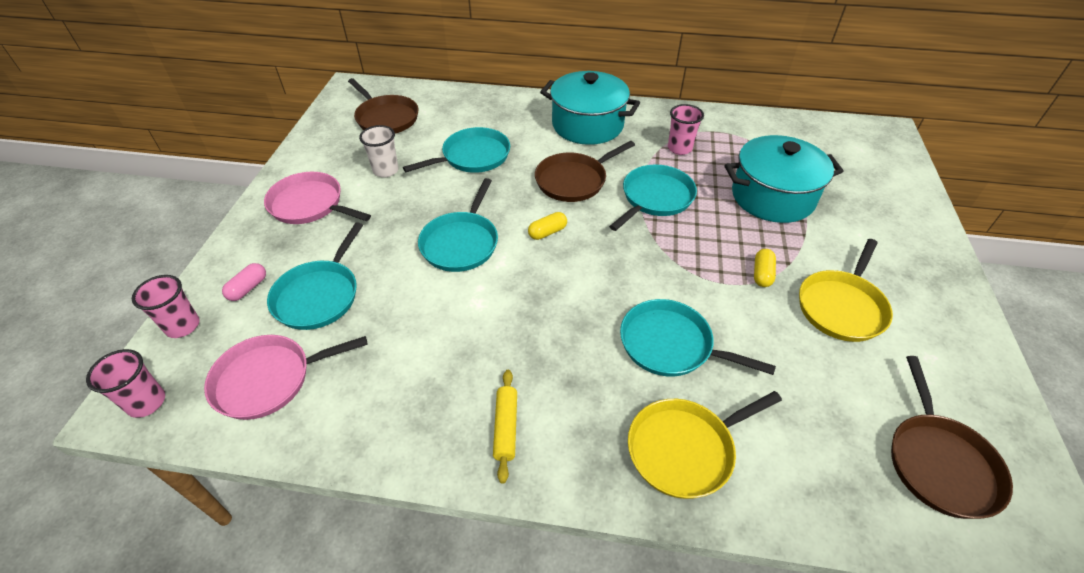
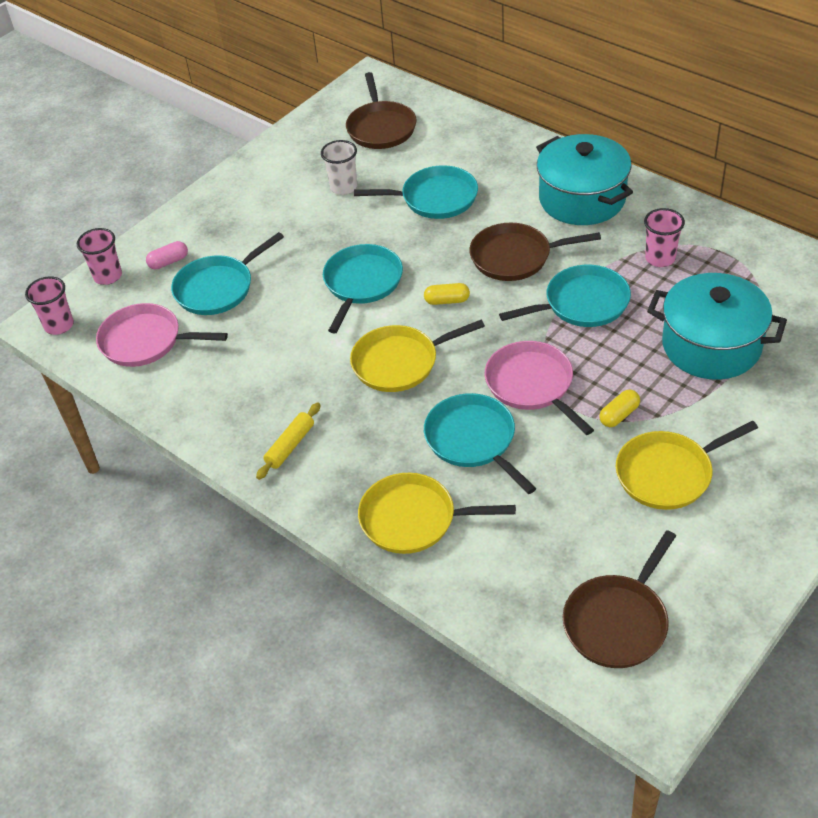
camera: 35 degrees right, 0 degrees up
pink pan [264,172,371,224] -> pink pan moved to [485,341,594,435]
turquoise pan [418,178,498,272] -> turquoise pan turned 150 degrees clockwise [323,244,403,333]
none -> yellow pan [350,320,485,392]

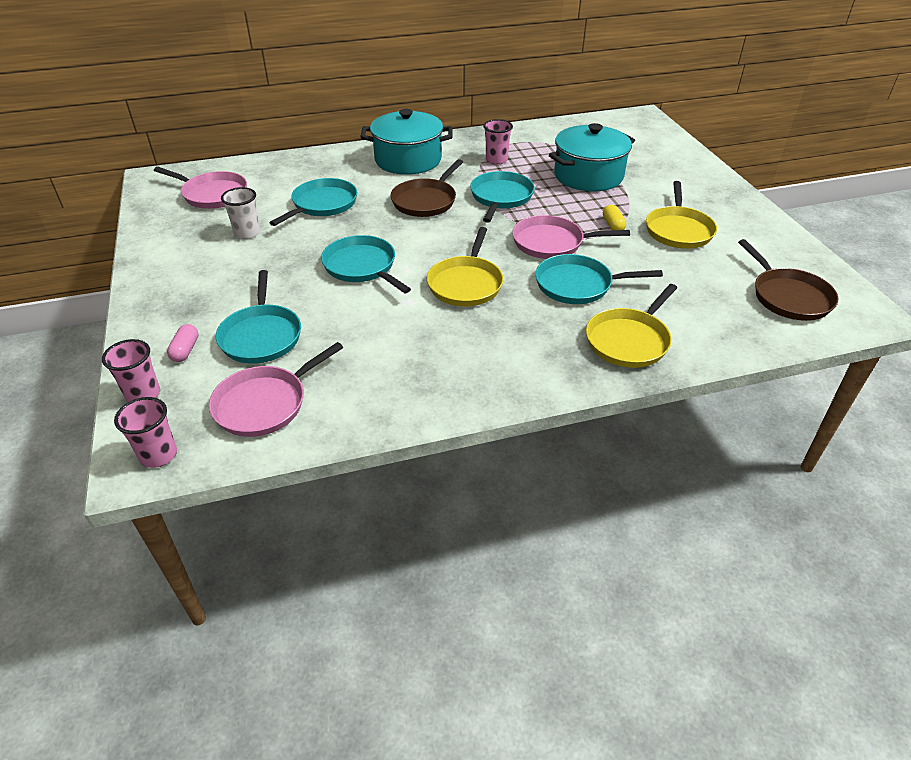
camera: 60 degrees left, 5 degrees down
yellow rolling pin [256,402,320,480] -> none
brown pan [346,72,417,149] -> pink pan [154,167,247,209]
yellow capsule [424,283,470,305] -> none

